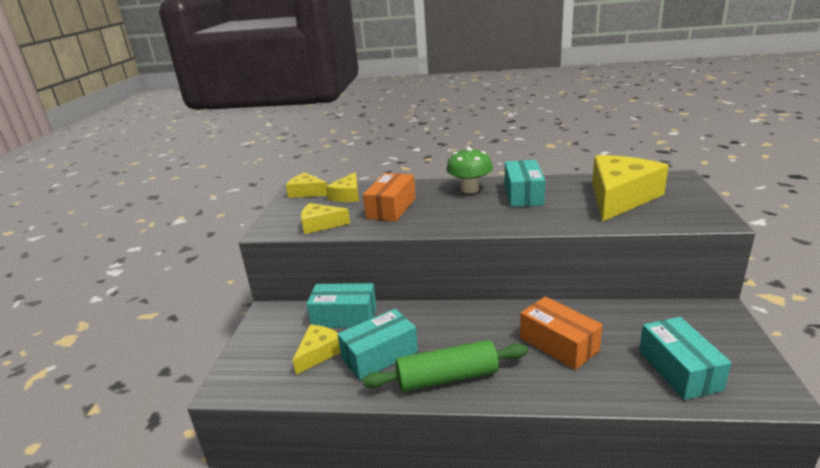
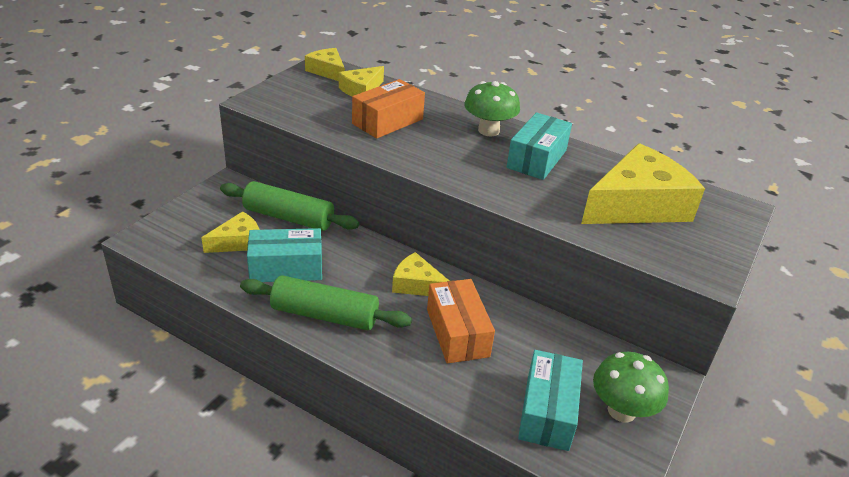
camera: 20 degrees right, 10 degrees up
yellow cheese [301,203,350,234] -> yellow cheese moved to [392,252,449,296]
turquoise box [307,283,377,328] -> green rolling pin [220,181,359,231]
none -> green mushroom [593,352,669,422]

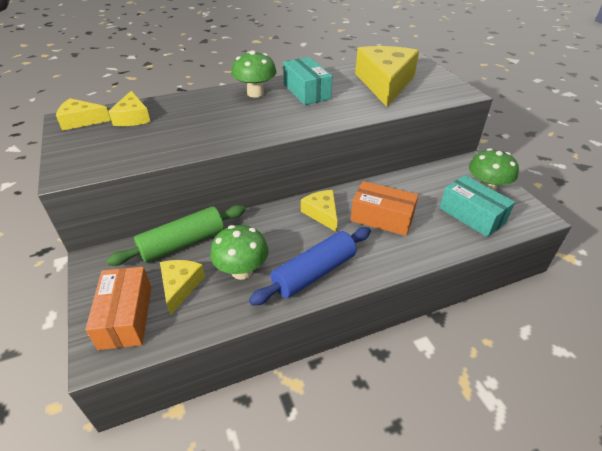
camera: 50 degrees left, 5 degrees up
green rolling pin [240,275,412,330] -> blue rolling pin [249,227,371,306]
turquoise box [247,228,322,282] -> green mushroom [210,225,268,280]
orange box [352,79,425,139] -> orange box moved to [85,267,151,350]
yellow cheese [392,252,449,296] -> yellow cheese turned 90 degrees clockwise [301,190,337,232]

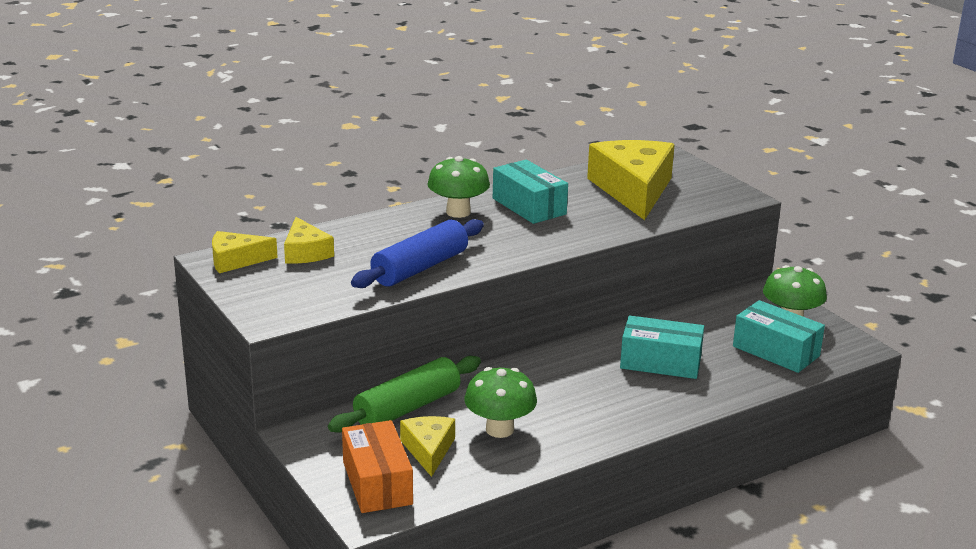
camera: 10 degrees left, 15 degrees down
blue rolling pin [249,227,371,306] -> blue rolling pin moved to [351,219,484,288]
yellow cheese [301,190,337,232] -> none
orange box [351,181,418,236] -> turquoise box [620,315,704,379]

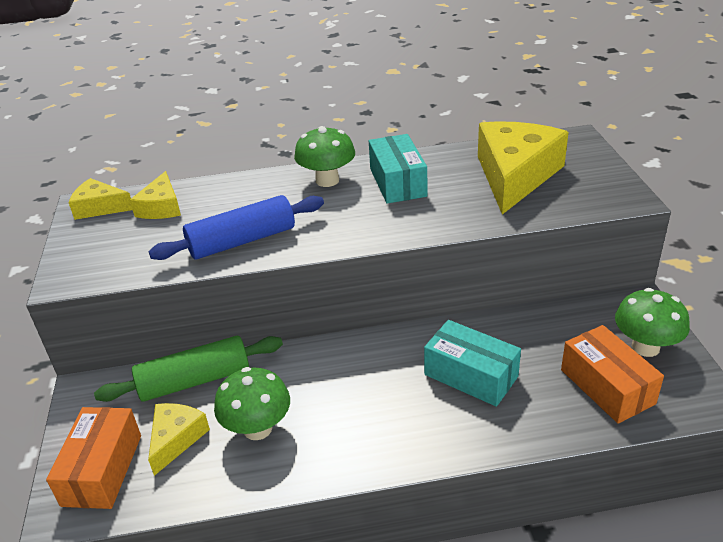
camera: 25 degrees right, 10 degrees up
turquoise box [733,300,825,373] -> orange box [561,325,664,424]

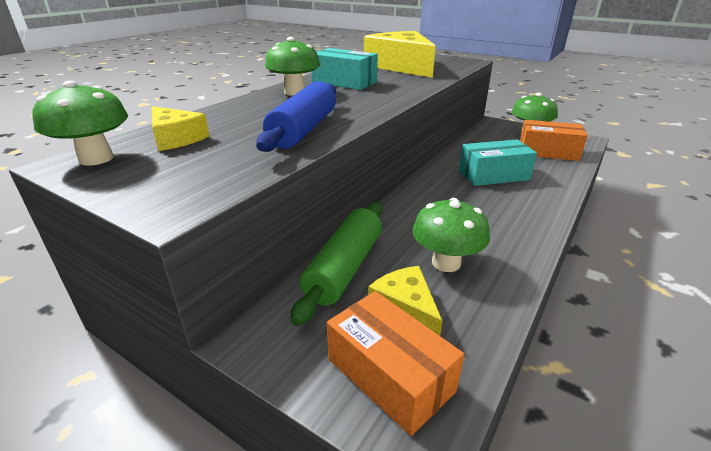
camera: 50 degrees left, 5 degrees down
yellow cheese [69,178,132,220] -> green mushroom [32,80,128,165]

